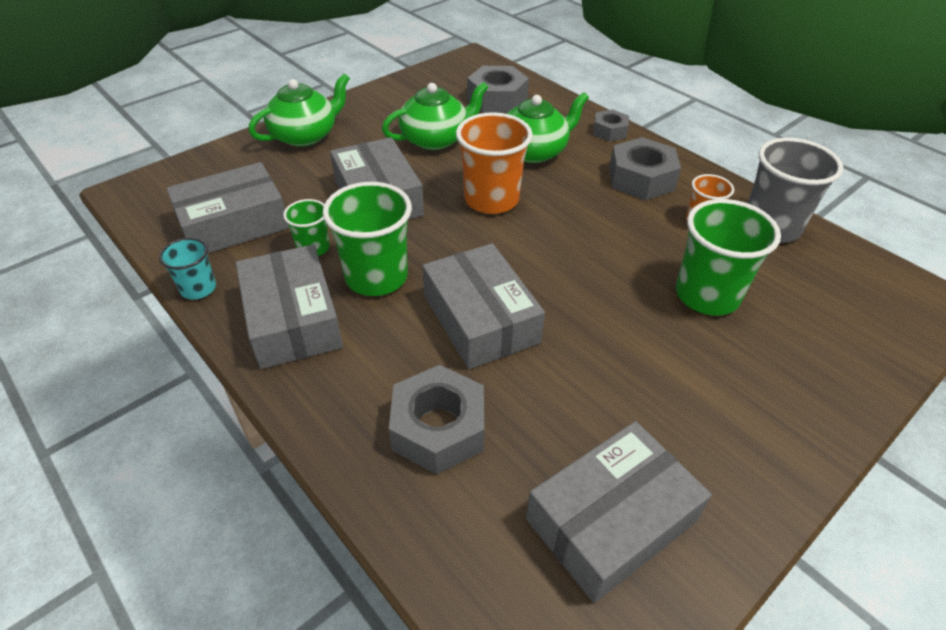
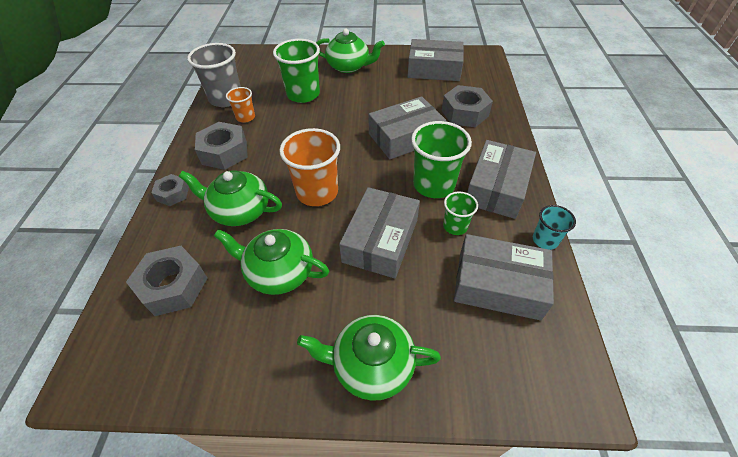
camera: 135 degrees left, 5 degrees up
grey box [422,243,545,369] -> grey box turned 45 degrees clockwise [368,96,446,159]
none -> green teapot [316,28,385,73]

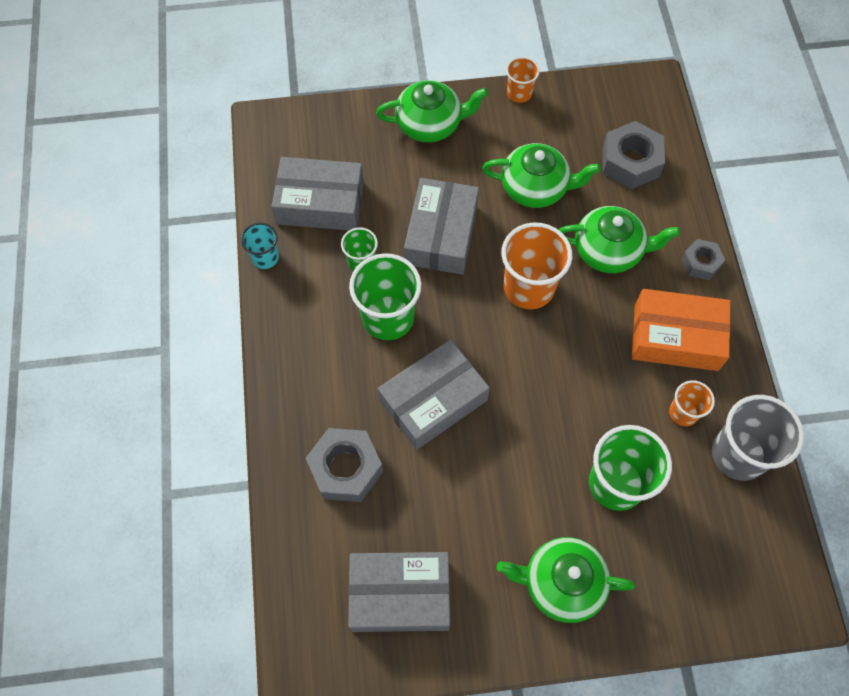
camera: 170 degrees right, 15 degrees up
grey nut [195,122,248,170] -> orange box [632,289,731,371]
grey box [467,140,536,219] -> none
none -> orange cup [506,57,540,103]

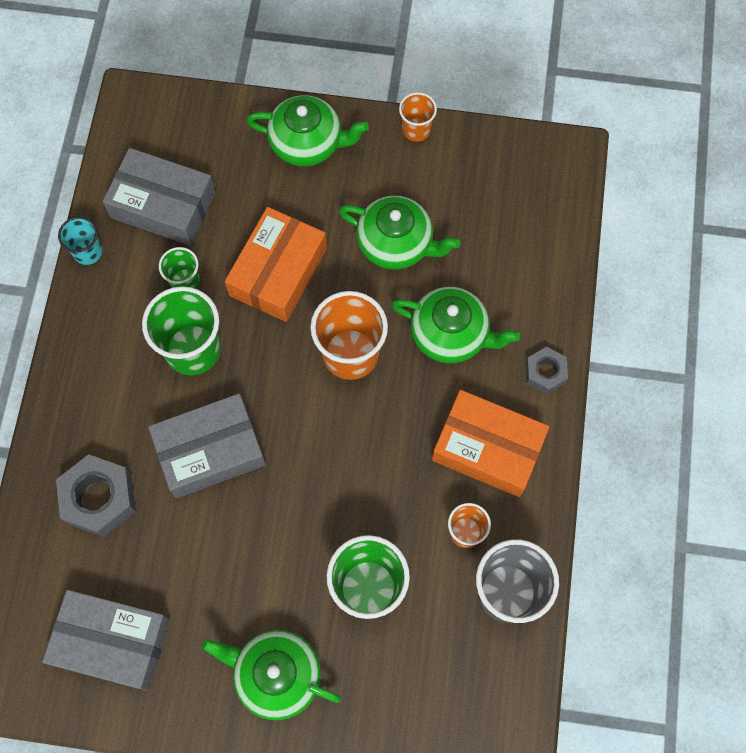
camera: 15 degrees right, 5 degrees up
grey box [404,178,479,275] -> orange box [225,207,327,322]
grey nut [603,121,665,189] -> none

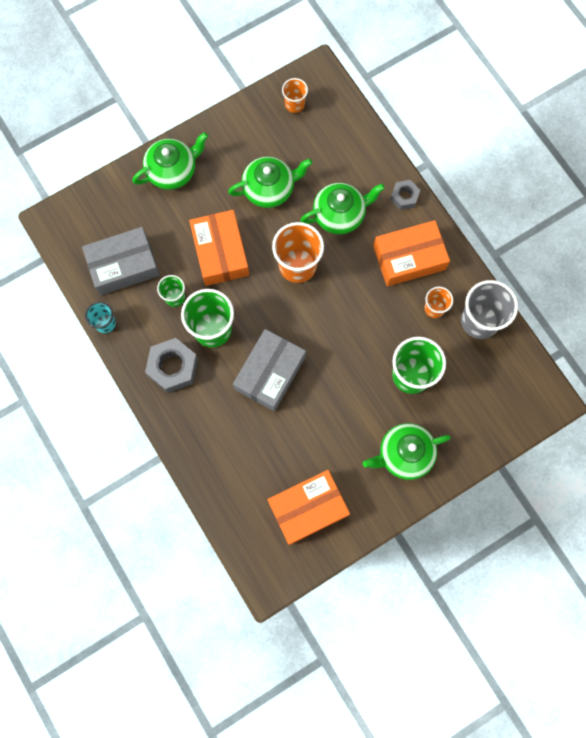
camera: 40 degrees left, 5 degrees up
grey box [42,590,170,691] -> orange box [267,470,350,545]
grey nut [56,454,136,537] -> grey nut moved to [145,338,198,393]
orange cup [399,92,437,142] -> orange cup moved to [282,78,308,113]

